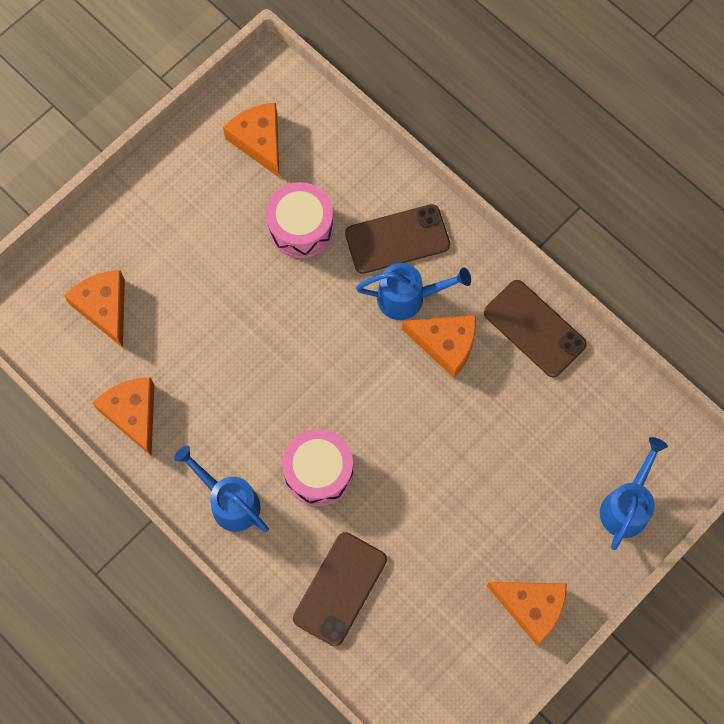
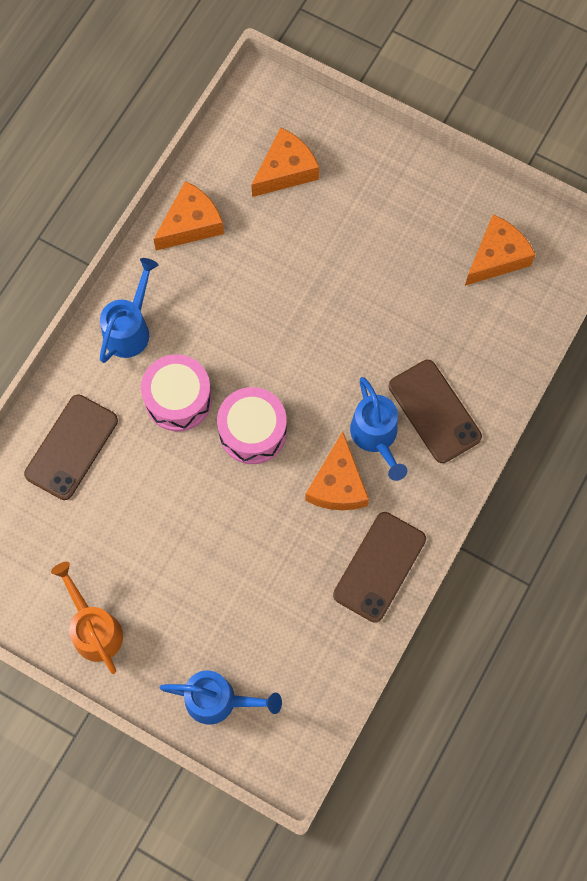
camera: 75 degrees right, 0 degrees up
pink drum [266,182,334,258] -> pink drum moved to [217,387,287,464]
brown phone [293,532,387,646] -> brown phone turned 75 degrees counterclockwise [24,395,118,500]
orange cheese [487,582,567,646] -> orange watering can [51,562,123,674]

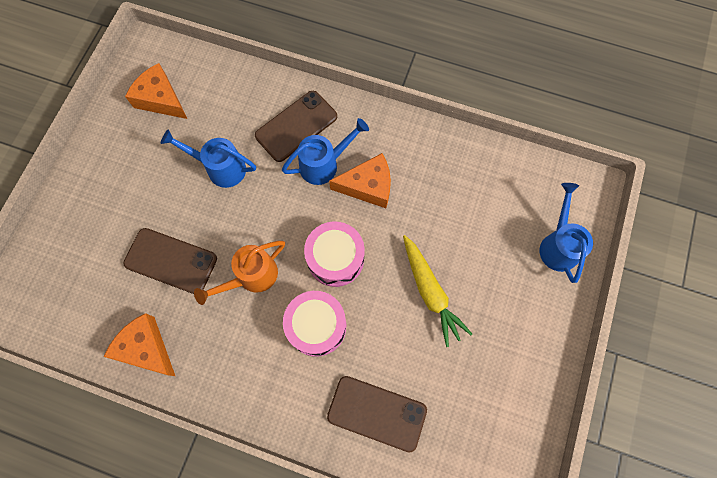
camera: 100 degrees left, 0 degrees up
orange watering can [51,562,123,674] -> orange watering can moved to [194,241,285,305]
blue watering can [100,258,158,363] -> blue watering can moved to [161,129,256,188]
orange cheese [251,128,319,197] -> none
brown phone [333,512,426,623] -> brown phone moved to [123,228,217,294]
none -> yellow carrot [403,235,472,347]

